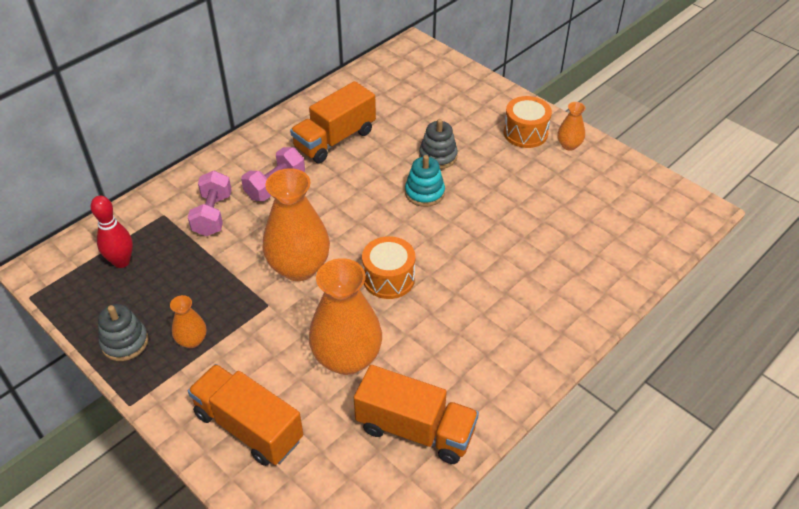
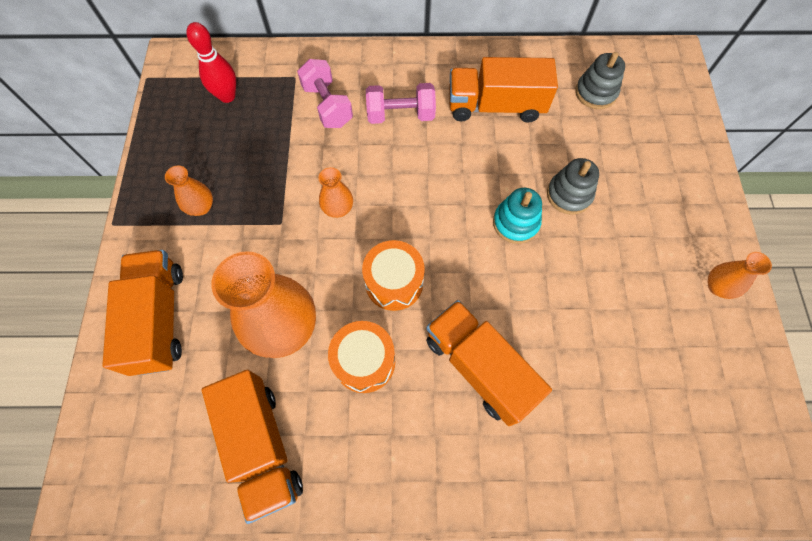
camera: 45 degrees right, 20 degrees up
grey stacking toy [98,304,148,361] -> grey stacking toy moved to [575,52,625,109]
pink dumbbell [188,171,232,236] -> pink dumbbell turned 75 degrees counterclockwise [297,59,353,128]
orange vase [263,168,330,281] -> orange vase [318,167,353,218], size x0.48
orange drum [504,96,552,148] -> orange drum moved to [328,321,395,393]
none -> orange truck [426,300,552,426]

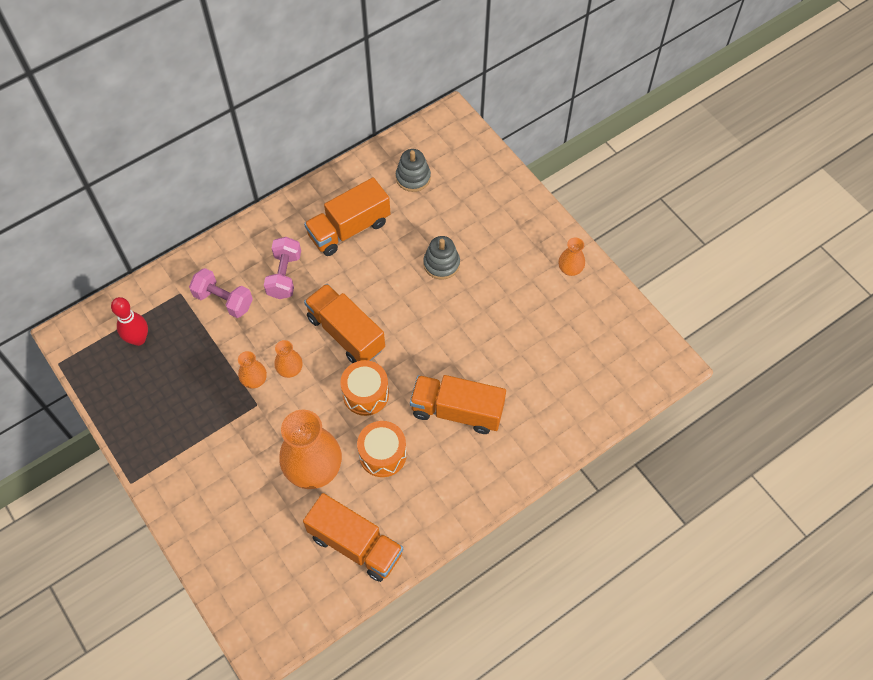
camera: 35 degrees left, 5 degrees down
orange truck [103,250,183,376] -> orange truck moved to [304,284,385,363]
orange vase [165,165,213,216] -> orange vase moved to [238,351,267,389]
pink dumbbell [366,83,436,124] -> pink dumbbell turned 45 degrees counterclockwise [264,237,301,299]
turquoise stacking toy [493,188,542,244] -> none

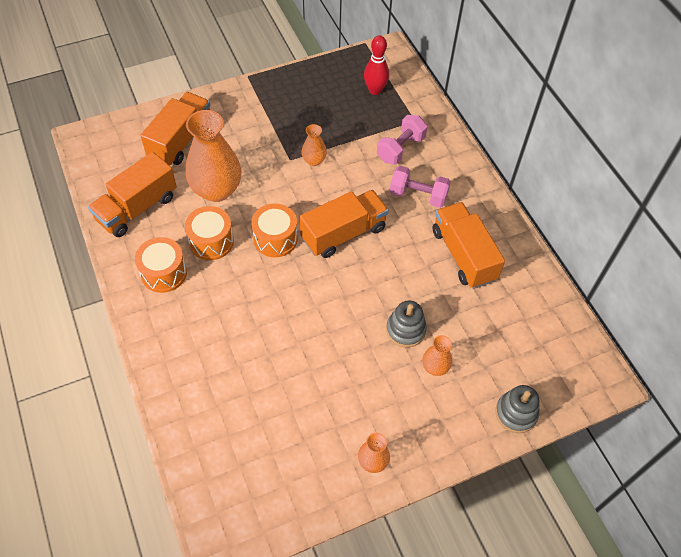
camera: 100 degrees right, 5 degrees down
orange vase [274,340,303,378] -> orange vase moved to [422,335,452,376]
grey stacking toy [396,149,431,192] -> grey stacking toy moved to [495,385,540,433]
orange truck [410,375,506,434] -> orange truck moved to [140,92,211,165]
none -> orange drum [135,237,187,293]

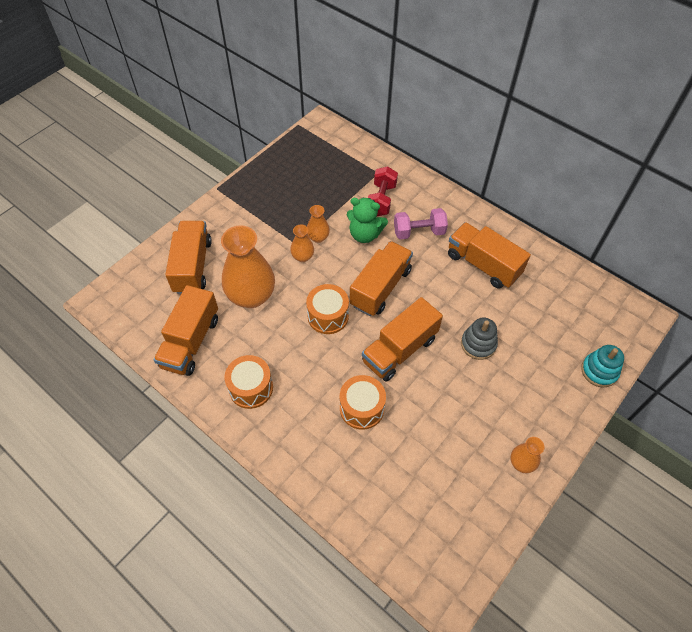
camera: 25 degrees left, 0 degrees up
orange drum [185,206,234,260] -> orange drum moved to [340,375,386,430]
red bowling pin [364,35,389,95] -> none
pink dumbbell [377,115,428,165] -> red dumbbell [368,166,398,216]
orange vase [422,335,452,376] -> orange vase moved to [290,224,314,262]
grey stacking toy [495,385,540,433] -> turquoise stacking toy [581,345,624,387]
none -> green teddy bear [347,198,388,243]
none -> orange truck [362,297,443,381]

